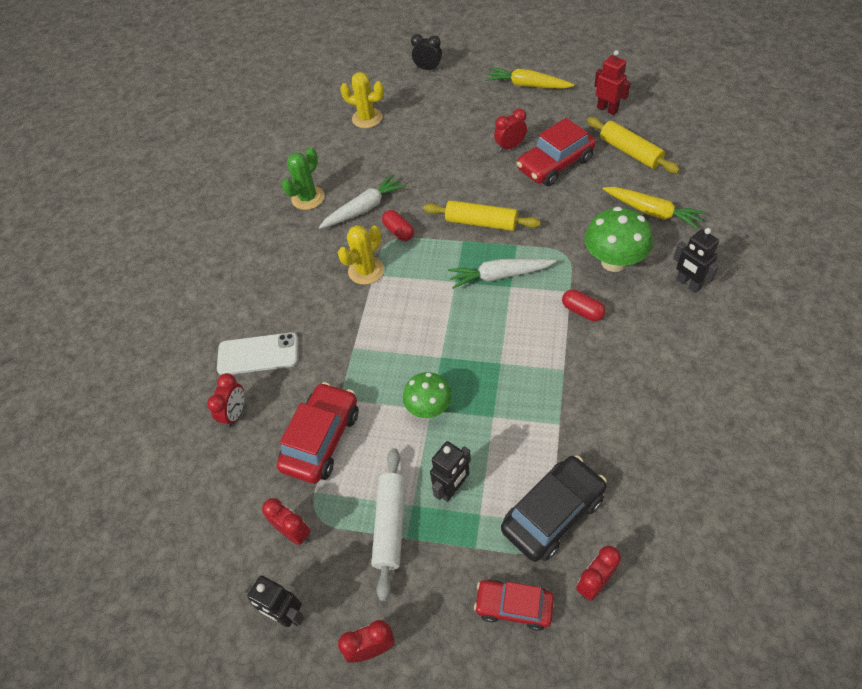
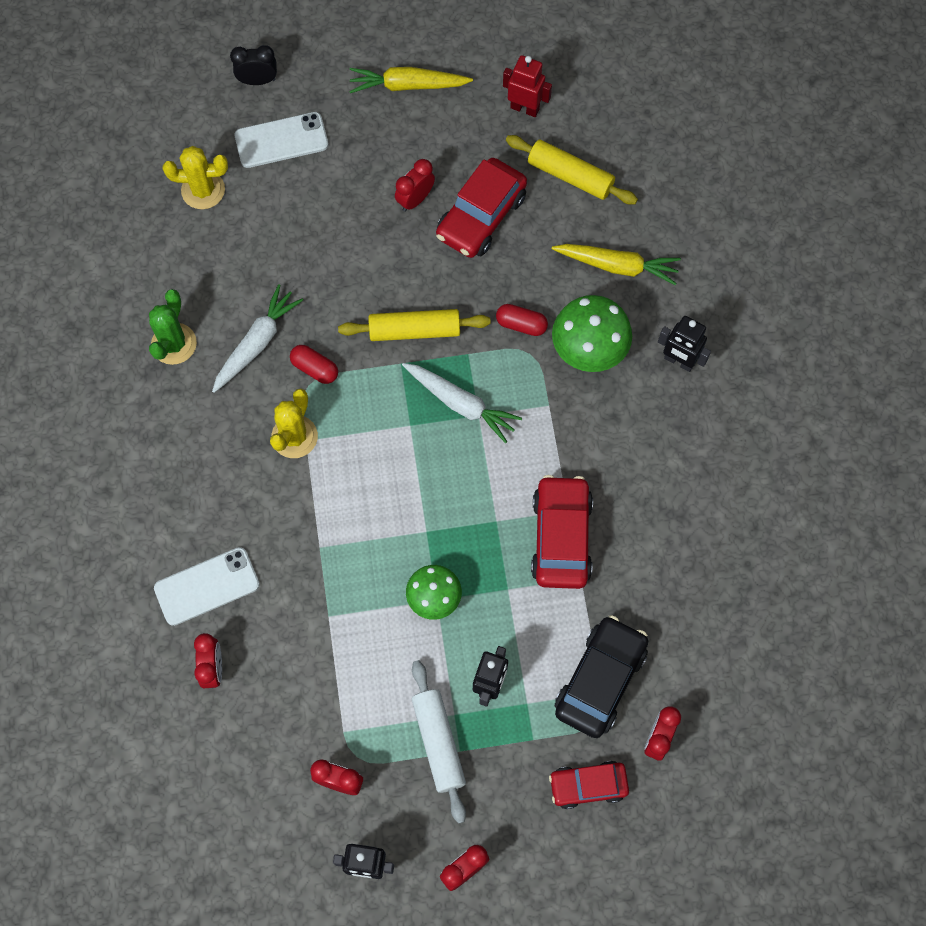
camera: 25 degrees left, 15 degrees up
red car [276,382,359,484] -> red car moved to [531,475,593,589]
white carrot [448,259,557,289] -> white carrot turned 120 degrees counterclockwise [402,363,522,443]
red capsule [562,289,606,321] -> red capsule moved to [496,304,548,336]
none -> white phone [234,112,328,168]

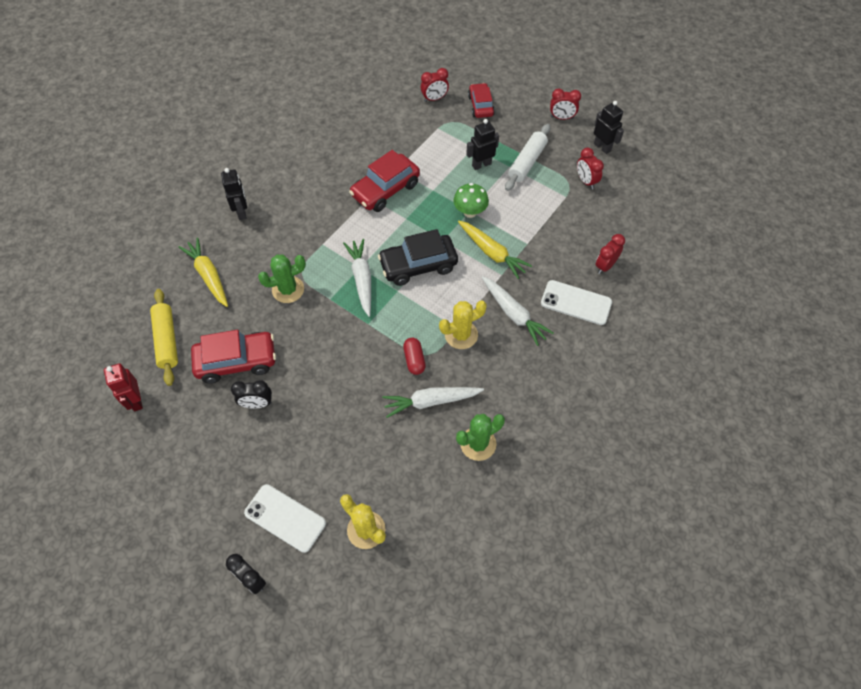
camera: 135 degrees left, 10 degrees down
yellow rolling pin [338,309,491,341] -> none
yellow carrot [349,67,473,93] -> yellow carrot moved to [458,221,532,279]
red clock [395,159,435,212] -> black clock [231,380,272,409]
red capsule [496,304,548,336] -> green cactus [258,255,306,303]
red car [549,761,629,809] -> red car turned 135 degrees counterclockwise [468,83,495,118]
green mushroom [552,295,632,372] -> none
black car [555,615,648,738] -> black car moved to [378,229,458,286]
none -> white carrot [482,276,554,346]

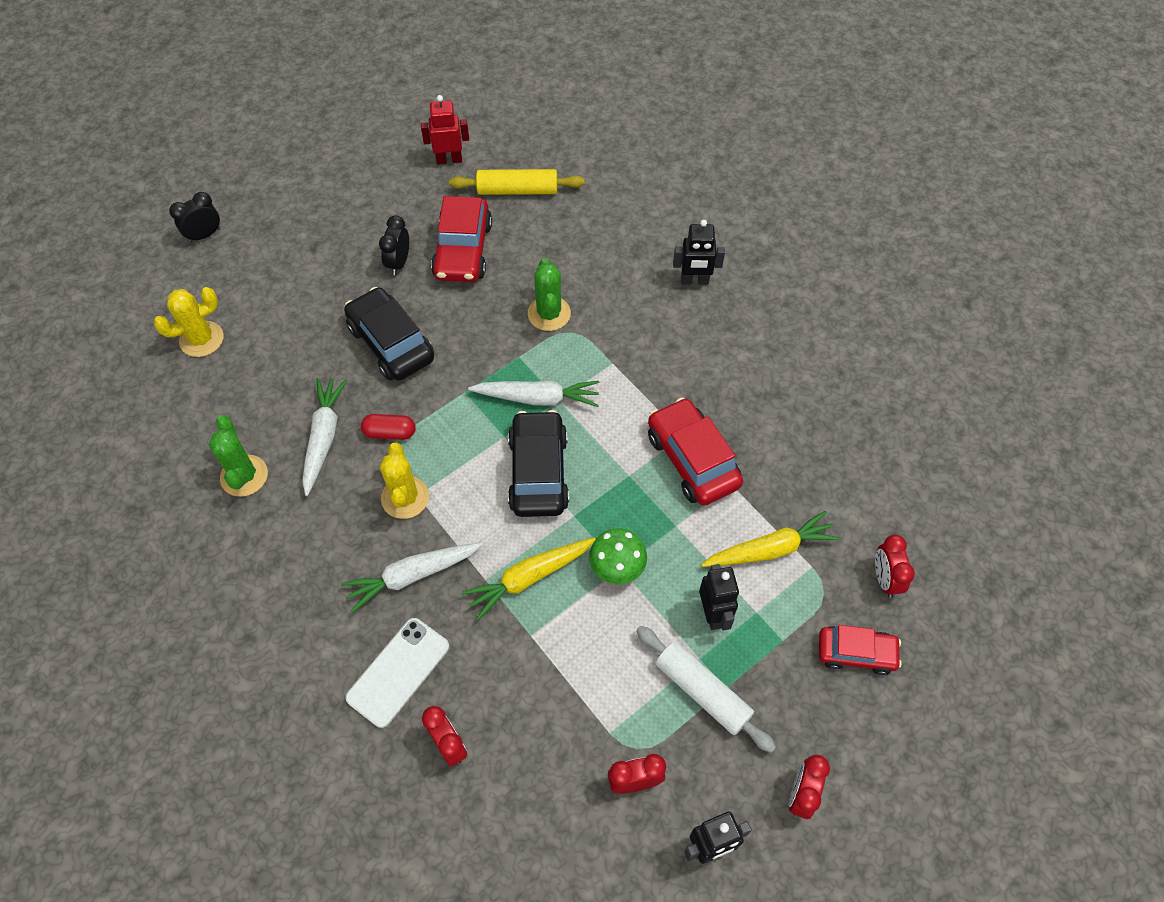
camera: 105 degrees right, 0 degrees up
yellow carrot [179,237,228,307] -> yellow carrot moved to [701,511,840,567]
white phone [244,484,326,553] -> none
none -> black car [344,287,434,381]

